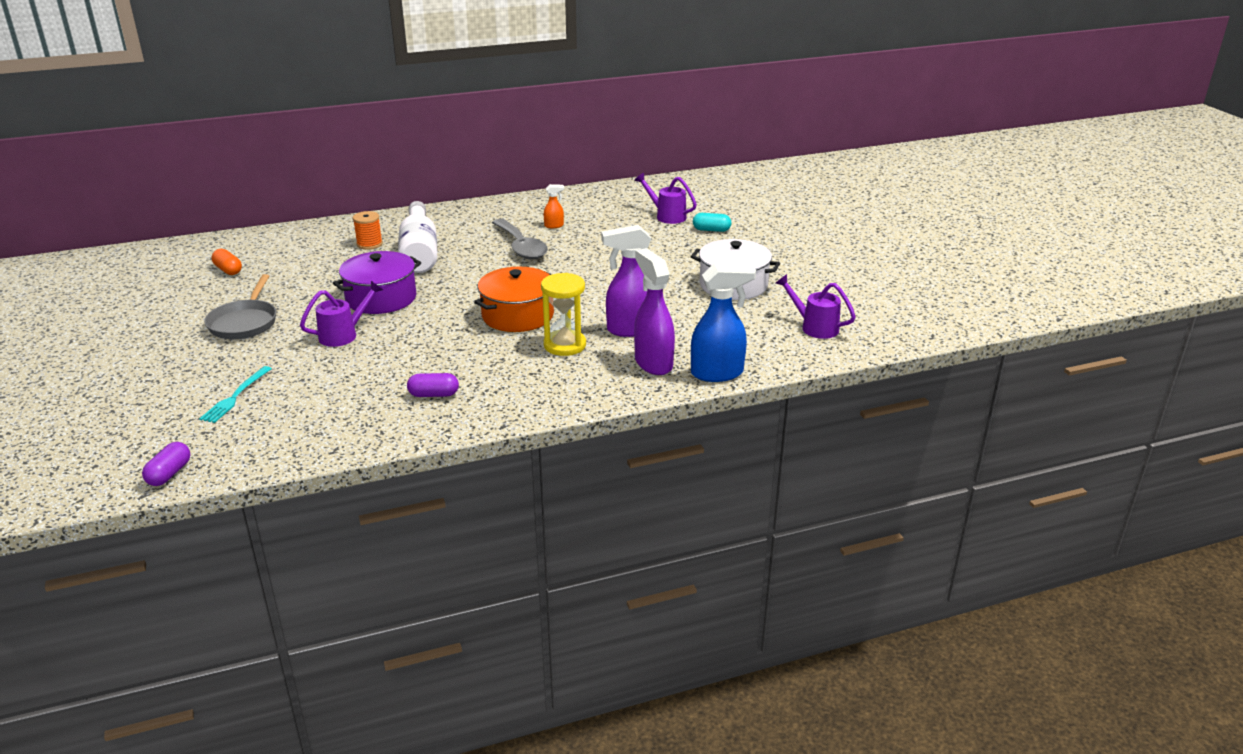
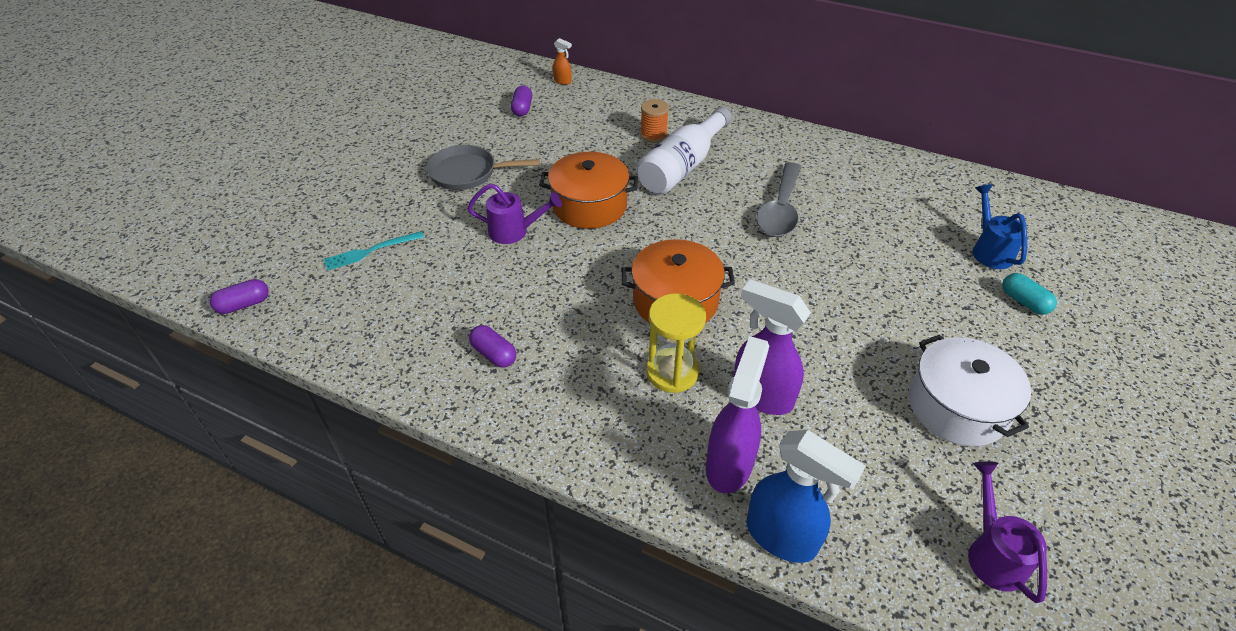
camera: 45 degrees right, 15 degrees up
grey pan [204,274,276,339] -> grey pan turned 45 degrees clockwise [426,145,540,190]
orange capsule [212,249,242,275] -> purple capsule [511,85,532,116]
purple pot [333,251,421,314] -> orange pot [539,152,638,229]
orange spray bottle [544,184,564,228] -> orange spray bottle moved to [553,38,572,85]
purple watering can [634,173,697,224] -> blue watering can [972,184,1027,269]

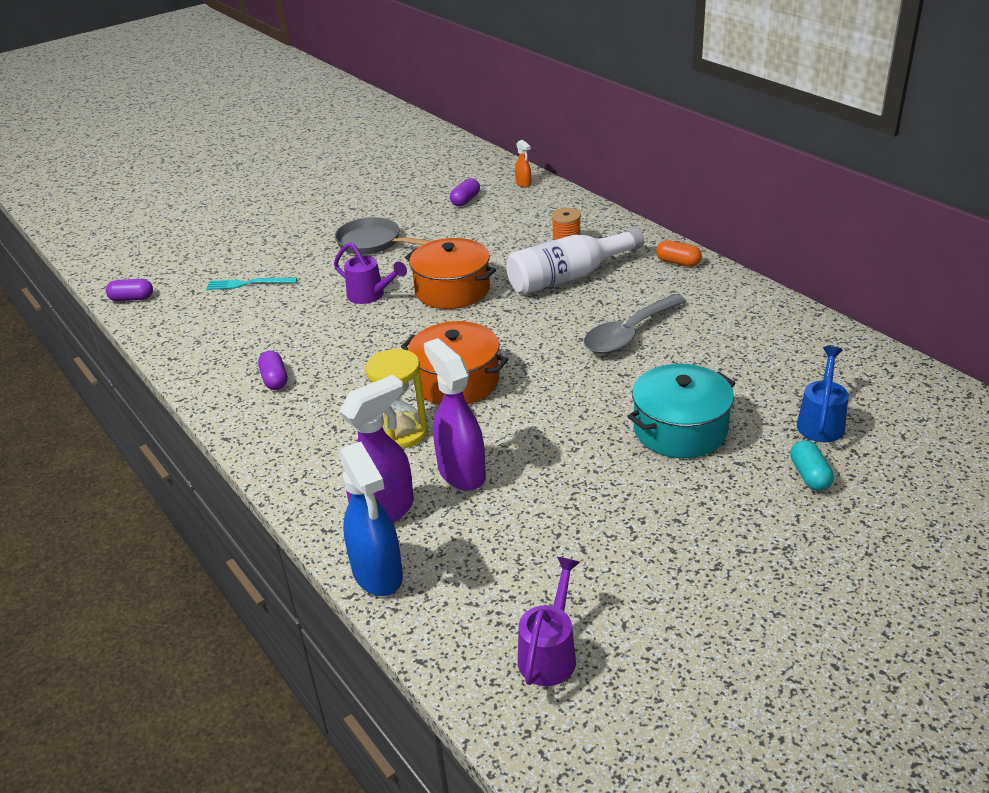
camera: 30 degrees right, 10 degrees down
white pot [909,334,1031,447] -> none
none -> turquoise pot [627,364,735,458]
none -> orange capsule [656,240,702,267]

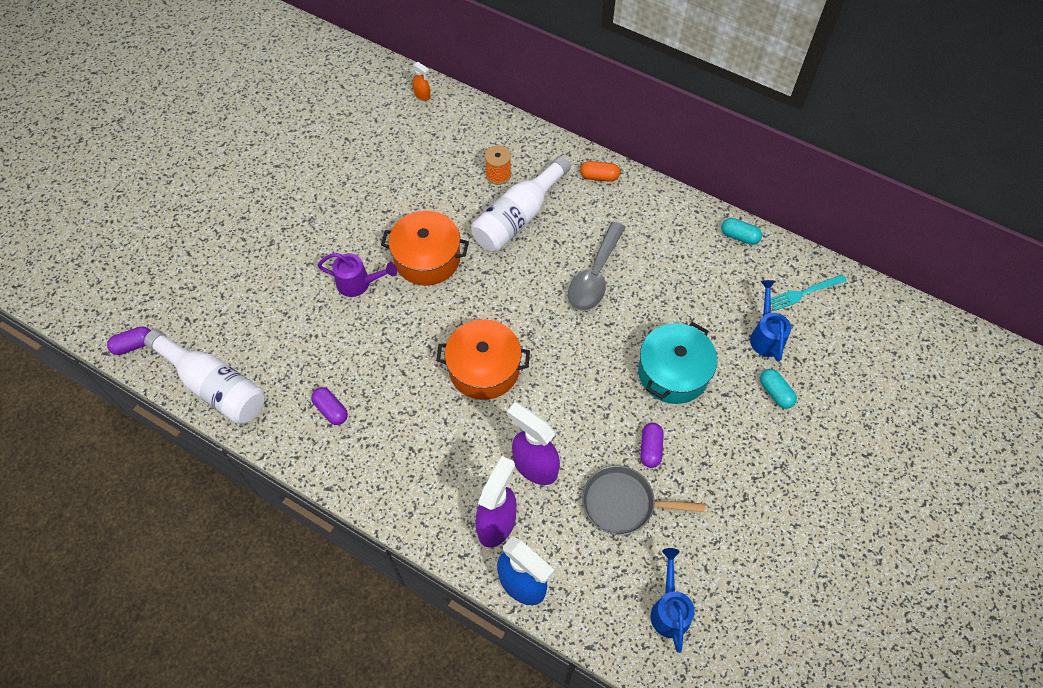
camera: 25 degrees left, 25 degrees up
turquoise fork [206,278,297,290] -> turquoise fork moved to [771,274,847,311]
grey pan [335,217,431,255] -> grey pan moved to [582,465,705,535]
yellow hourglass [366,349,428,448] -> none
purple capsule [450,178,480,206] -> purple capsule moved to [640,423,664,468]
purple watering can [518,557,580,686] -> blue watering can [651,548,695,653]
none -> white bottle [144,329,264,424]
none -> turquoise capsule [721,218,762,245]

